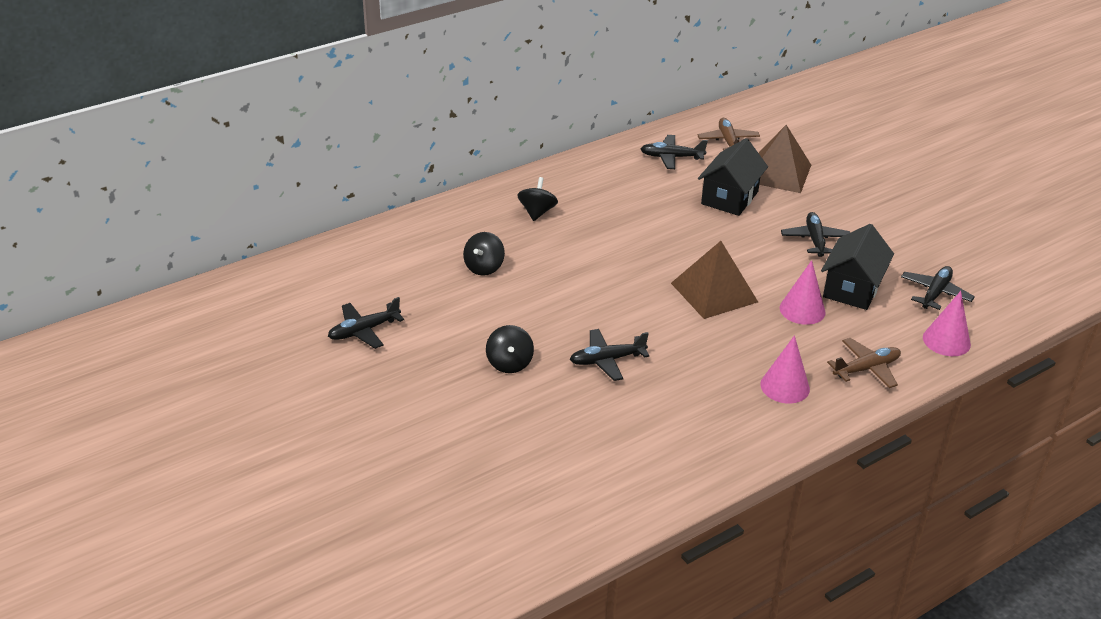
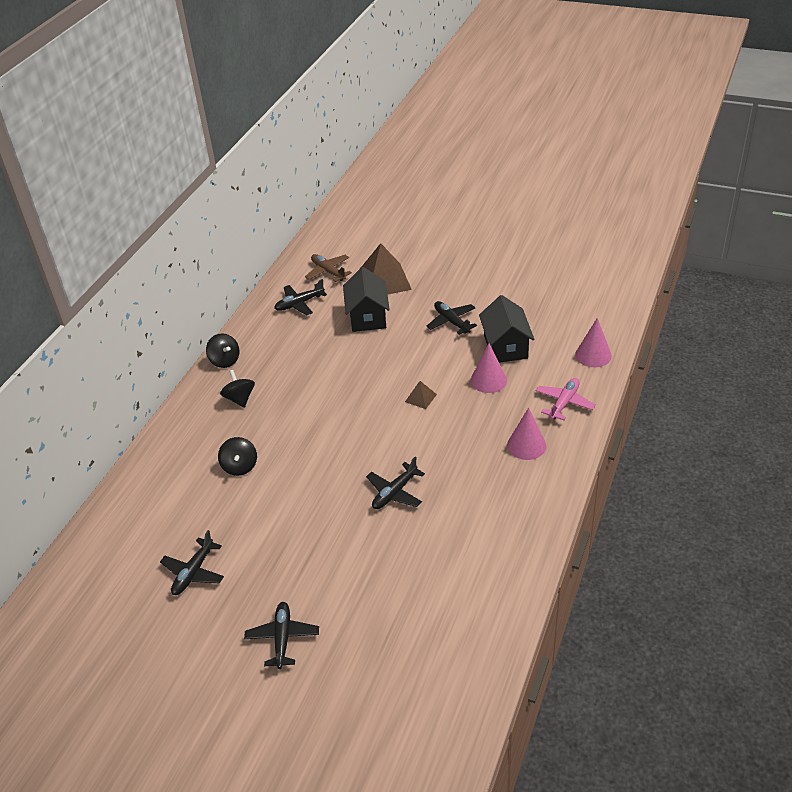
camera: 30 degrees left, 5 degrees up
black spinning top [486,325,534,373] -> black spinning top moved to [206,333,239,368]
brown pyramid [671,241,758,319] -> brown pyramid [405,381,437,409], size x0.46
brown plane [827,338,901,388] -> pink plane [536,378,596,420]
black plane [901,266,975,310] -> black plane moved to [244,602,319,669]

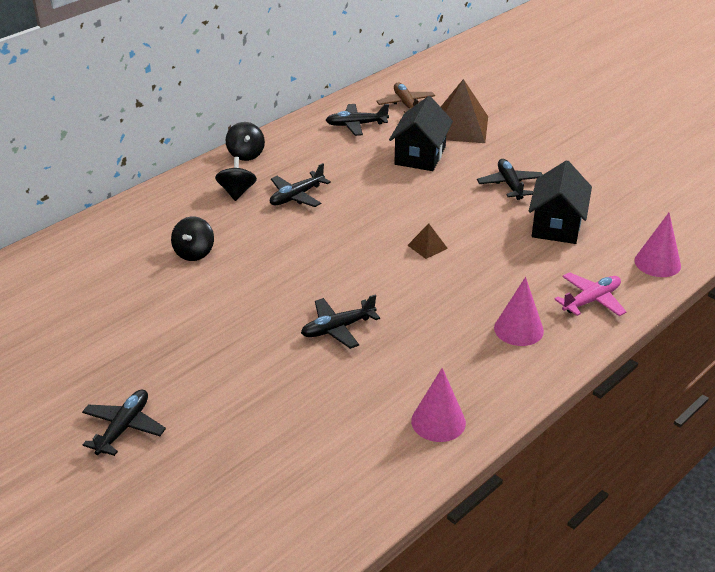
camera: 20 degrees right, 5 degrees down
black plane [160,530,224,595] -> black plane moved to [270,163,331,207]
pink cone [471,344,507,393] -> pink cone moved to [411,368,466,442]

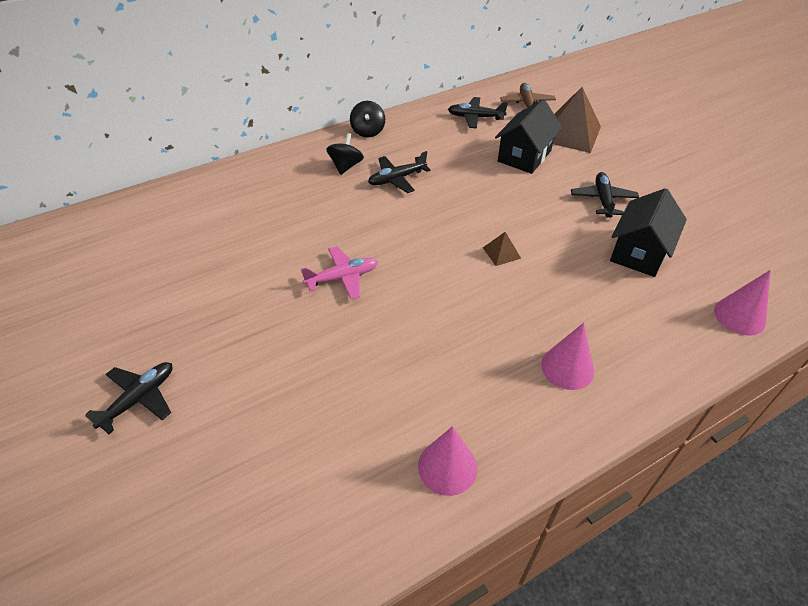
camera: 15 degrees right, 10 degrees up
black spinning top [171,216,214,261] -> none
black plane [301,294,380,349] -> none
pink plane [554,272,626,316] -> pink plane moved to [301,246,378,299]

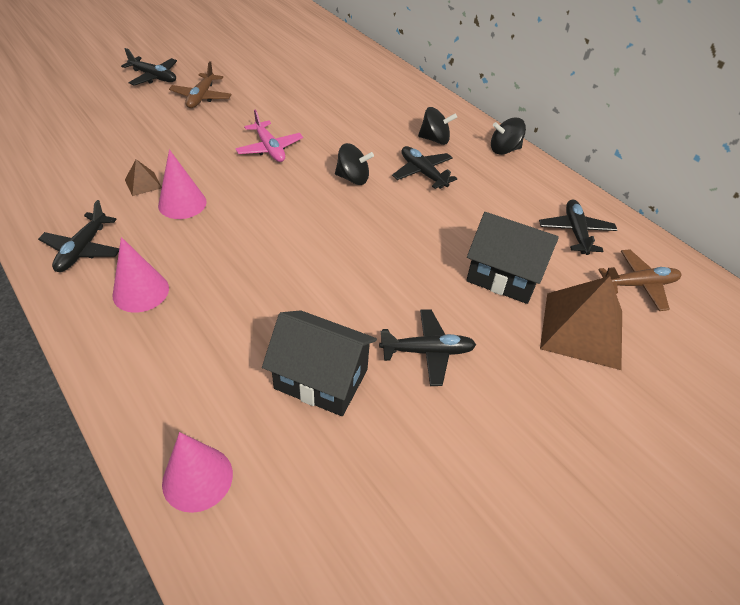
camera: 80 degrees right, 0 degrees up
pink cone [418,426,477,496] -> pink cone moved to [158,149,207,219]
brown pyramid [483,232,521,266] -> brown pyramid moved to [125,159,162,196]
none -> black plane [38,200,119,272]
none -> brown plane [169,61,232,108]
none -> black spinning top [335,143,374,185]

